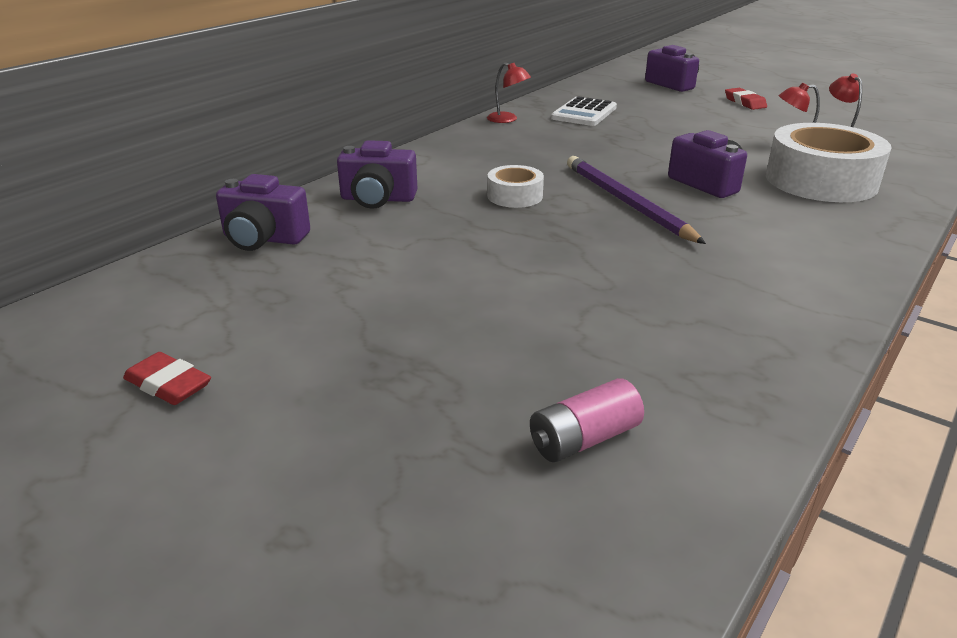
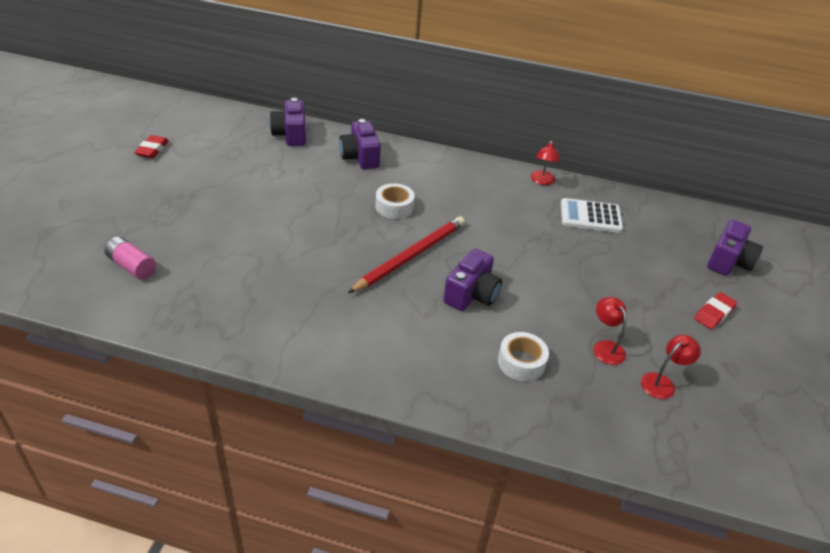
camera: 65 degrees right, 10 degrees up
purple pencil [567,156,706,244] -> red pencil [348,216,465,293]
white tape [766,123,892,202] -> white tape [498,332,549,381], size x0.50

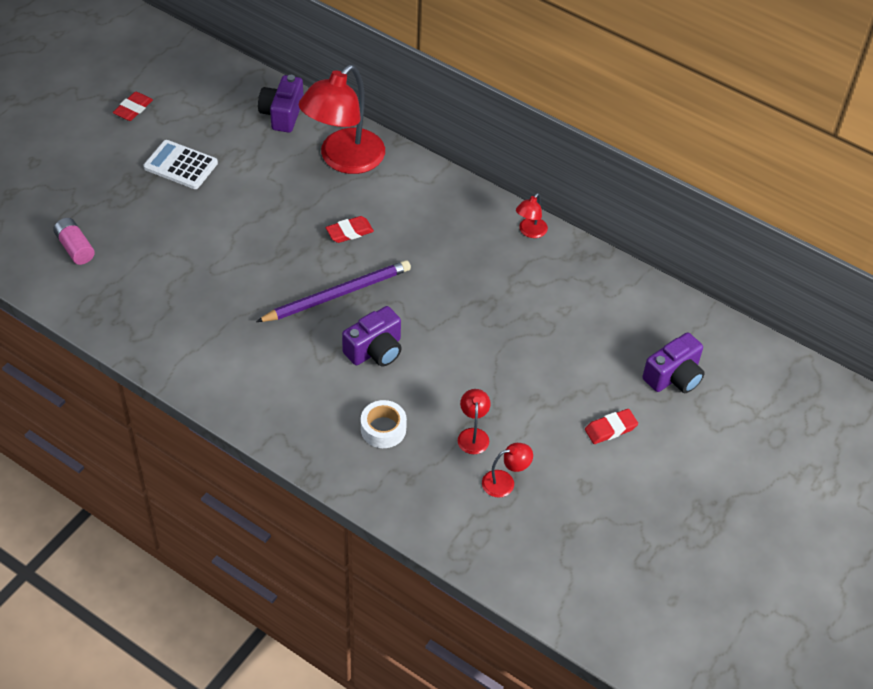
camera: 20 degrees right, 10 degrees up
purple camera [339,119,381,169] -> red lamp [299,65,385,174]
red pencil [348,216,465,293] -> purple pencil [256,260,411,322]
white tape [375,183,415,219] -> red eraser [326,216,374,243]
white calculator [561,198,623,233] -> white calculator moved to [144,140,218,189]

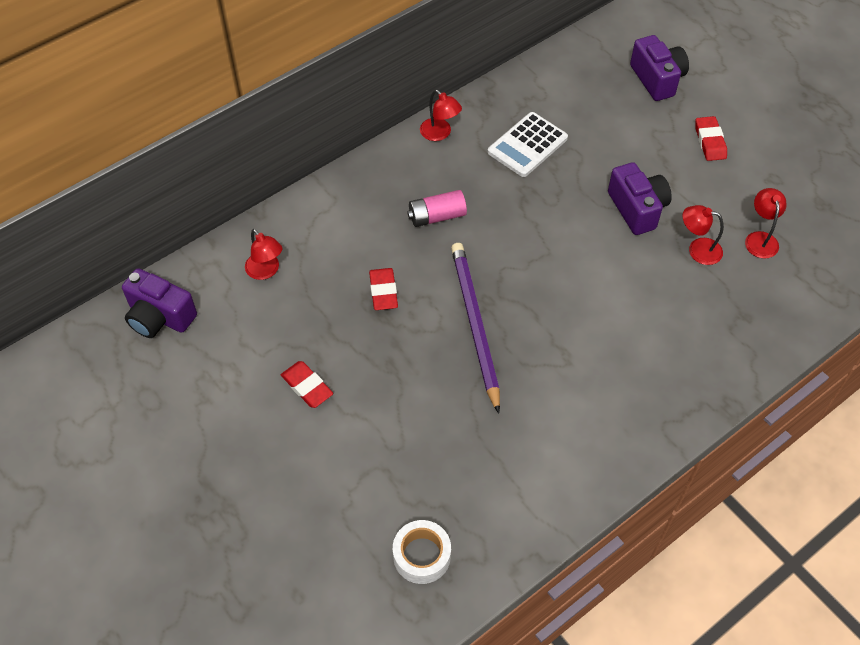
camera: 70 degrees left, 5 degrees up
pink battery [53,218,95,265] -> pink battery moved to [407,190,467,227]
red eraser [113,92,153,121] -> red eraser moved to [281,361,333,408]
white calculator [144,140,218,189] -> white calculator moved to [488,112,568,177]
red lamp [299,65,385,174] -> red lamp [245,229,282,280], size x0.43
purple camera [342,306,402,367] -> purple camera moved to [608,162,672,235]
white tape [361,400,407,448] -> white tape moved to [393,520,451,584]

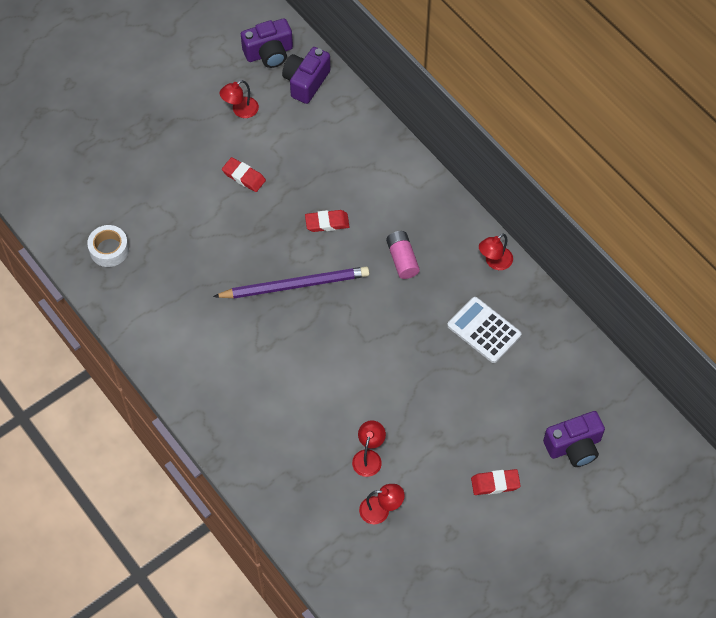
camera: 90 degrees right, 5 degrees up
red lamp [245,229,282,280] -> red lamp moved to [220,80,259,118]
red eraser [281,361,333,408] -> red eraser turned 75 degrees clockwise [222,157,266,192]
purple camera [608,162,672,235] -> purple camera moved to [241,18,293,68]

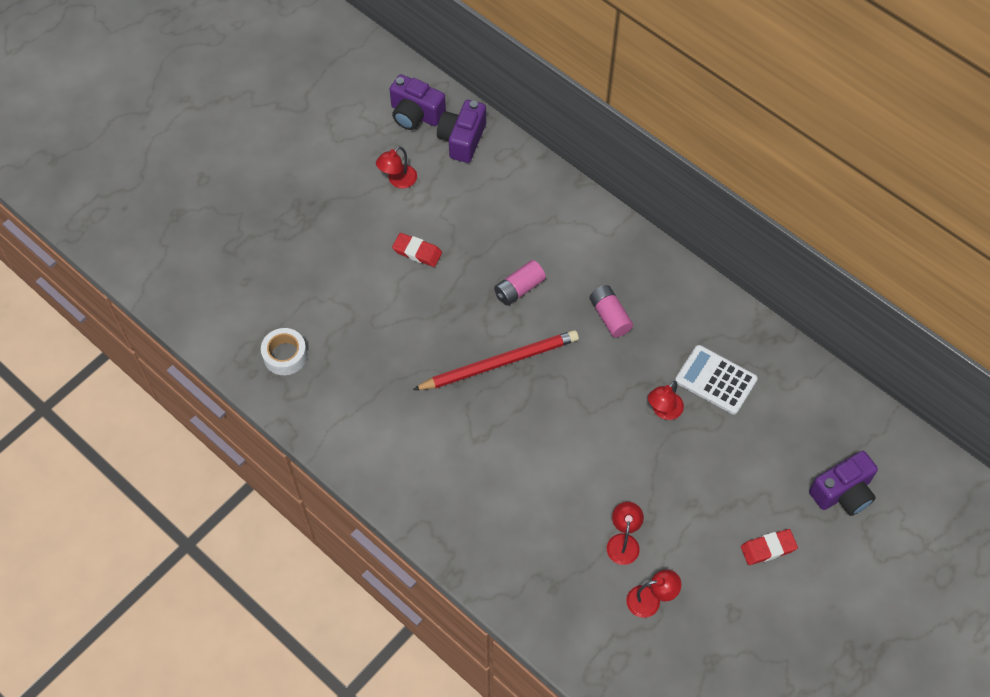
camera: 10 degrees left, 0 degrees up
purple pencil [213,266,370,298] -> red pencil [413,330,579,390]
purple camera [241,18,293,68] -> purple camera turned 60 degrees clockwise [390,74,446,130]
red eraser [305,210,349,232] -> pink battery [494,260,546,306]
red lamp [479,234,513,270] -> red lamp moved to [648,381,684,420]

